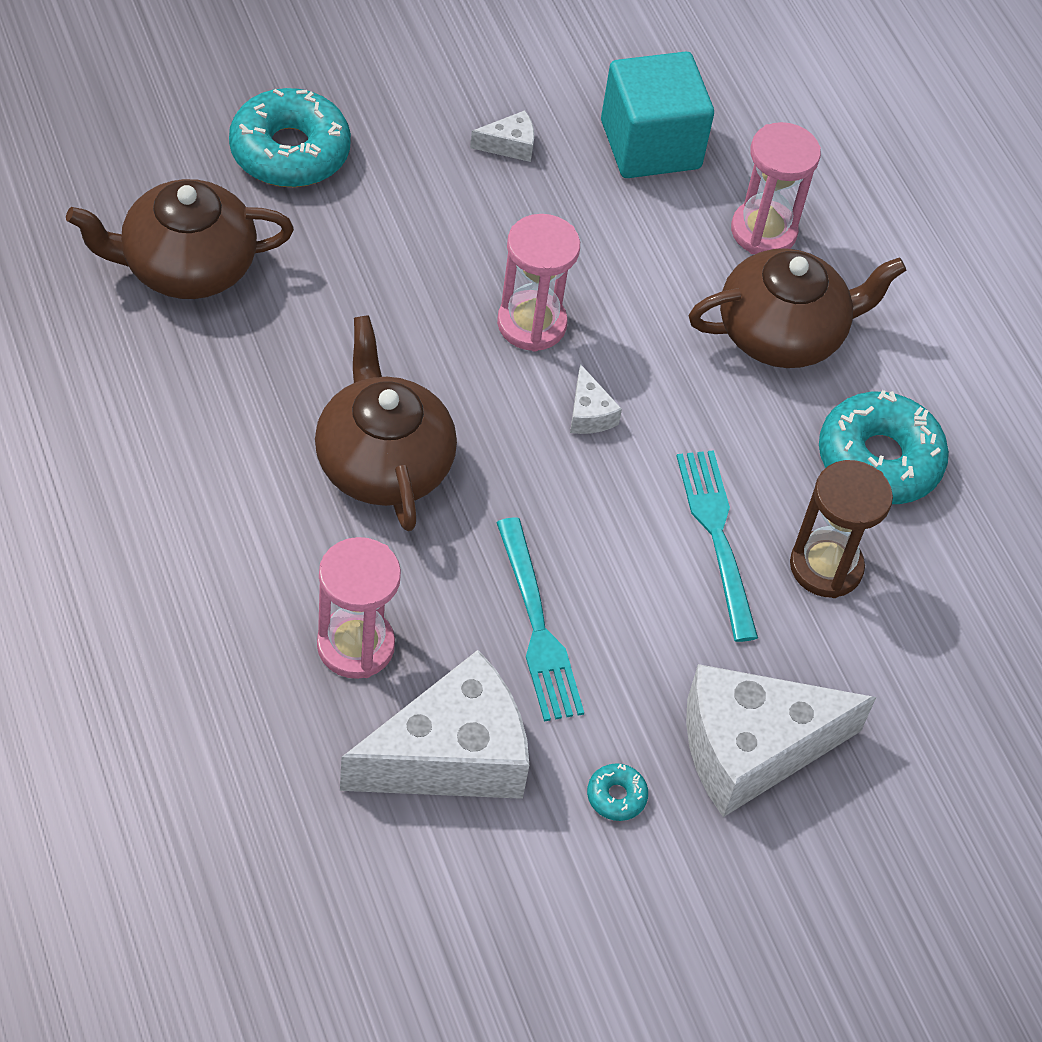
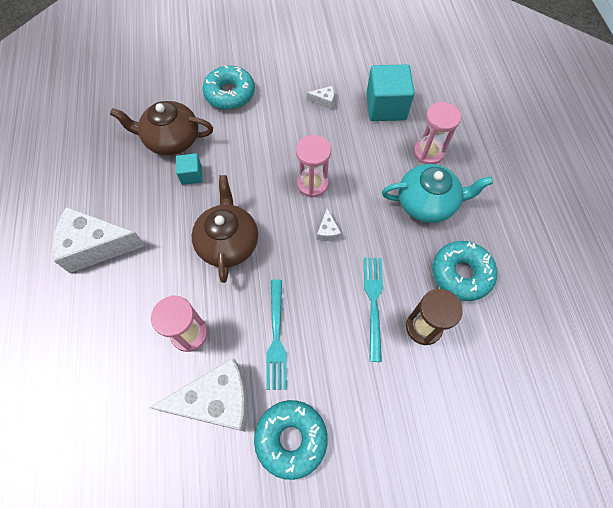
camera: 20 degrees right, 10 degrees up
turquoise donut [587,763,648,821] -> turquoise donut [254,400,328,480], size x2.35
white cheese [686,664,876,817] -> white cheese moved to [52,207,146,273]
brown teapot [689,248,907,368] -> turquoise teapot [382,164,493,223]
none -> turquoise cube [176,153,202,185]

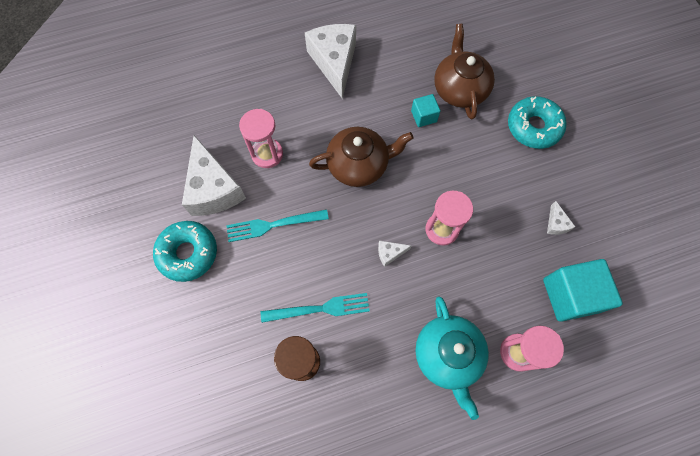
camera: 80 degrees right, 5 degrees up
turquoise donut [432,241,497,301] -> none

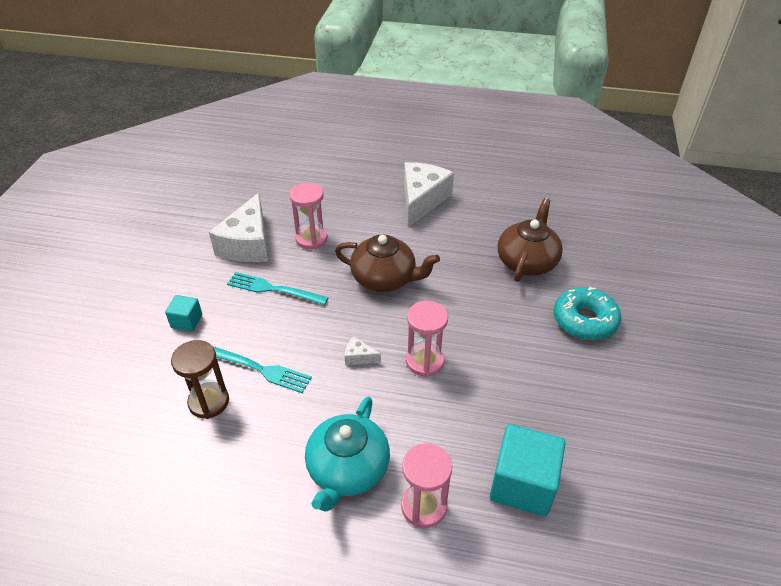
camera: 30 degrees right, 25 degrees down
turquoise donut [153,221,217,282] -> none
turquoise cube [411,94,440,127] -> turquoise cube moved to [165,295,202,332]
white cheese [547,201,575,235] -> none

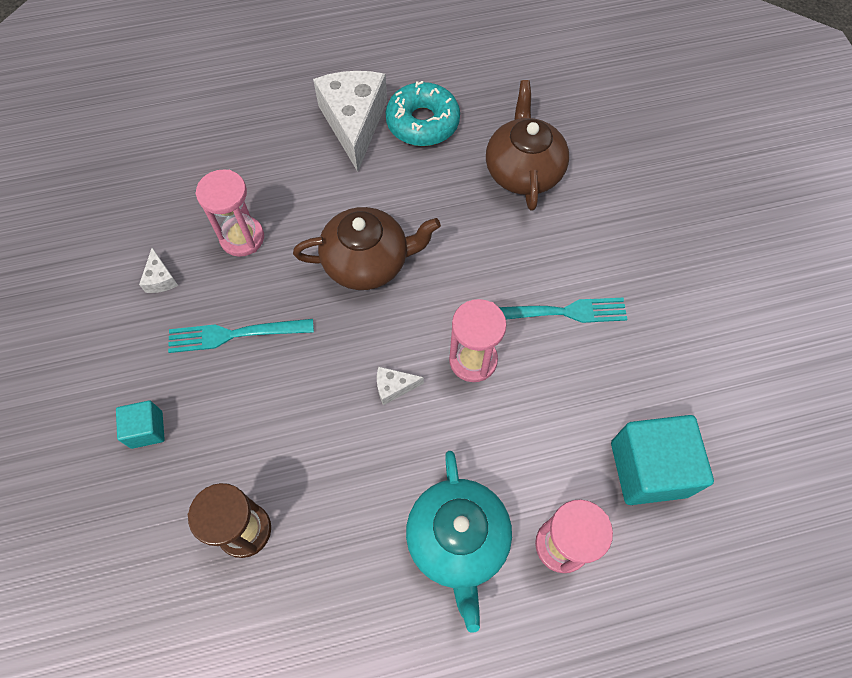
camera: 25 degrees left, 20 degrees up
white cheese [209,193,268,262] -> white cheese [139,248,178,293], size x0.41
turquoise fork [213,346,312,393] -> turquoise fork moved to [499,298,628,323]
turquoise donut [554,287,621,341] -> turquoise donut moved to [385,81,460,146]

